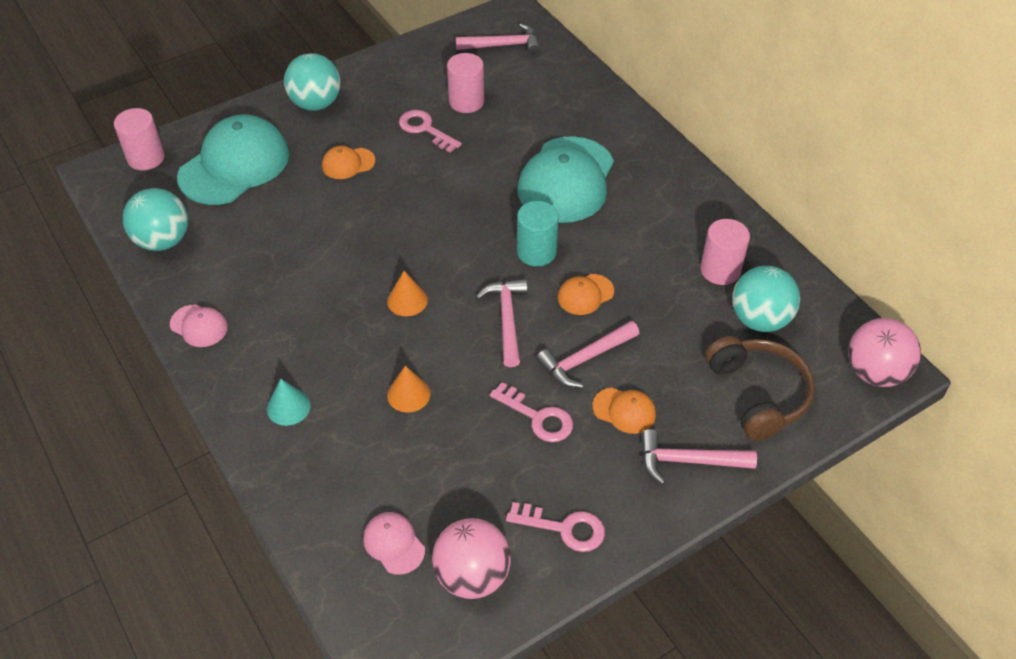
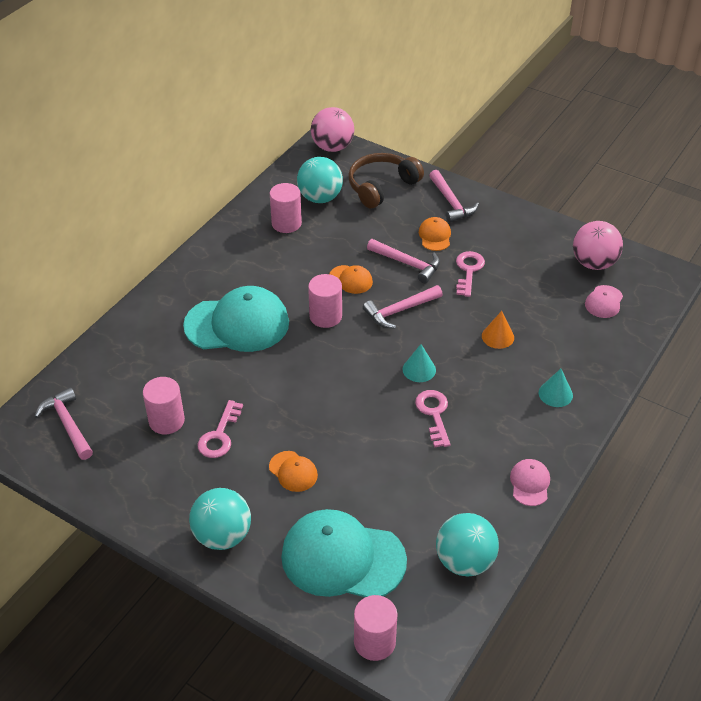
camera: 115 degrees left, 5 degrees down
orange cone [387,271,428,316] -> turquoise cone [403,344,436,382]
pink key [506,502,605,552] -> pink key moved to [415,390,450,447]
turquoise cylinder [517,201,559,267] -> pink cylinder [308,274,342,328]

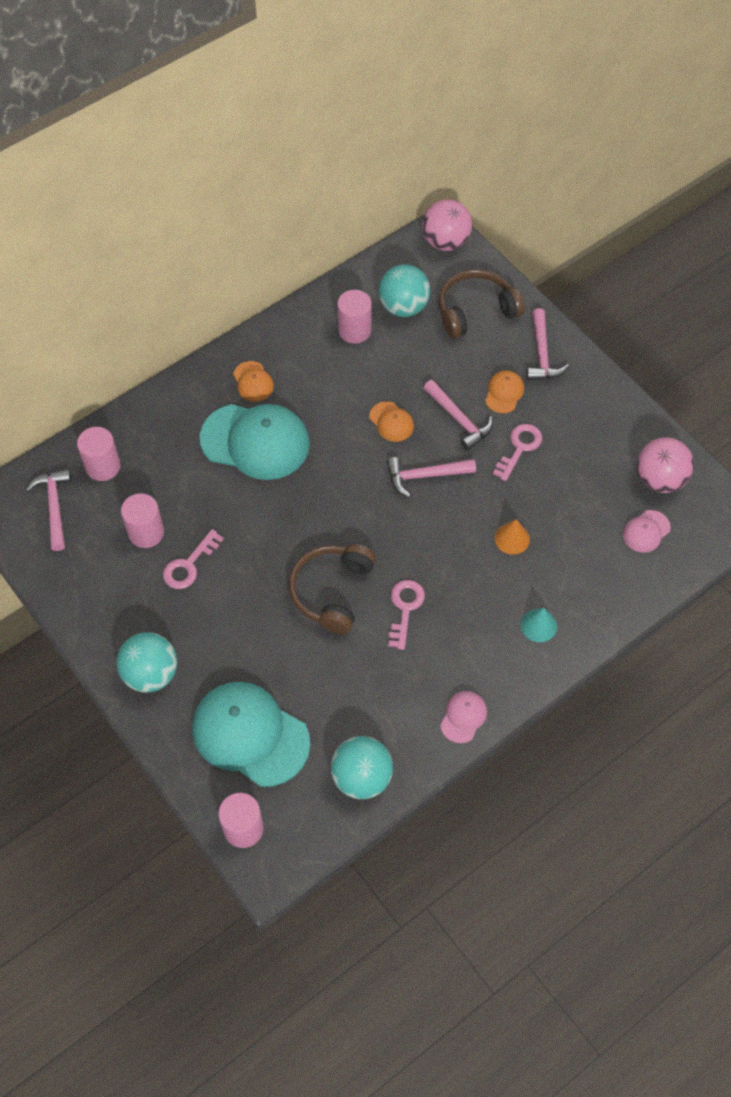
camera: 20 degrees right, 15 degrees up
orange cap [269,451,318,492] -> orange cap moved to [233,361,274,402]
pink cylinder [308,274,342,328] -> pink cylinder moved to [77,427,121,481]
turquoise cone [403,344,436,382] -> none
none -> brown headphones [289,544,376,634]

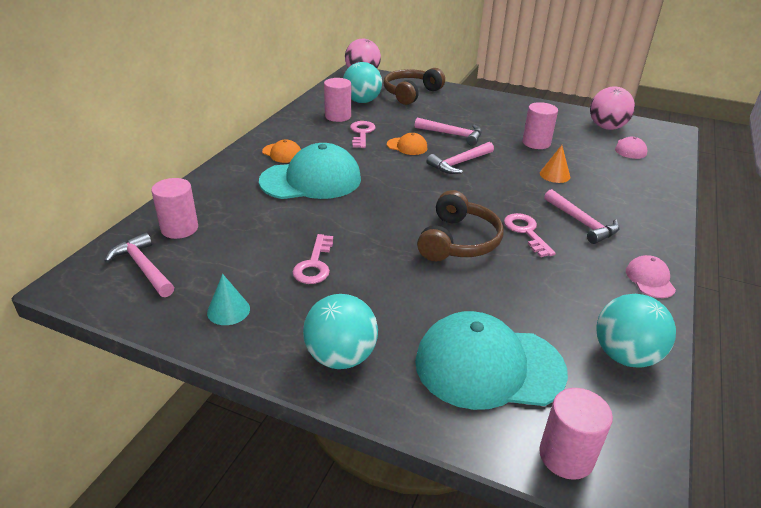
camera: 30 degrees left, 25 degrees down
pink cylinder [121,493,164,548] -> pink cylinder moved to [522,102,558,149]
brown headphones [289,544,376,634] -> brown headphones turned 150 degrees counterclockwise [417,190,504,261]
orange cap [485,370,524,413] -> none
pink key [493,424,542,481] -> pink key moved to [350,121,375,148]
turquoise cone [521,608,557,642] -> turquoise cone moved to [207,274,250,325]
pink hammer [526,308,569,380] -> pink hammer moved to [544,189,620,244]

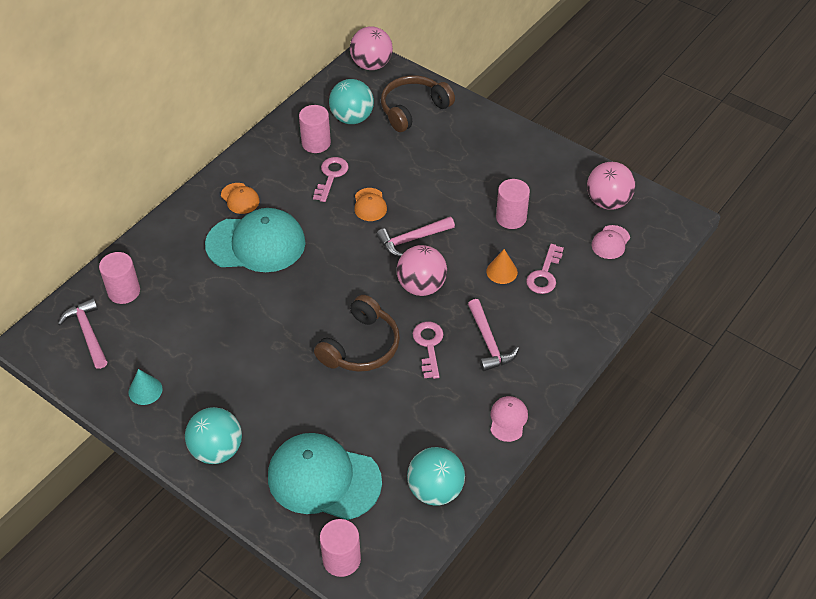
camera: 15 degrees right, 15 degrees up
pink key [292,234,333,284] -> pink key moved to [526,244,564,294]
orange cap [387,133,427,155] -> orange cap turned 45 degrees clockwise [354,188,387,221]
pink hammer [415,118,482,146] -> none
none -> pink ball [397,245,447,296]

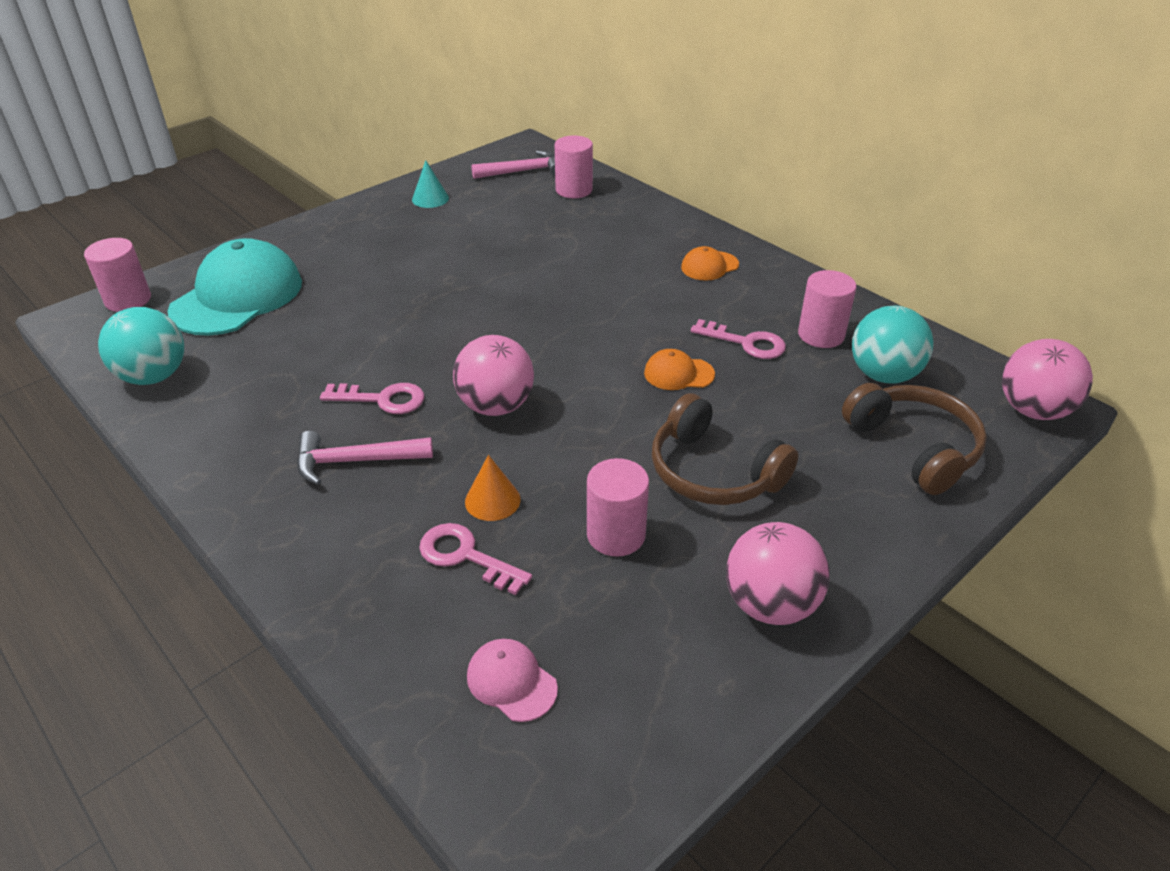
camera: 100 degrees right, 10 degrees down
turquoise ball [185,407,242,464] -> none
turquoise cap [205,208,306,272] -> none
brown headphones [314,295,400,372] -> brown headphones moved to [652,393,799,505]
pink hammer [376,217,455,257] -> none
pink cap [490,396,528,442] -> none
pink ball [587,162,635,210] -> pink ball moved to [726,522,830,625]

